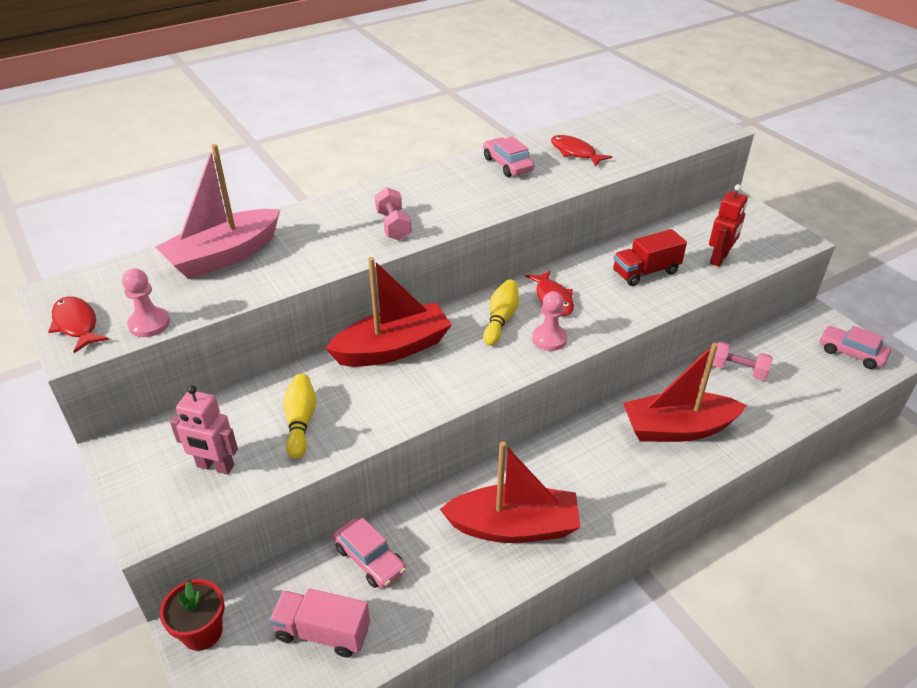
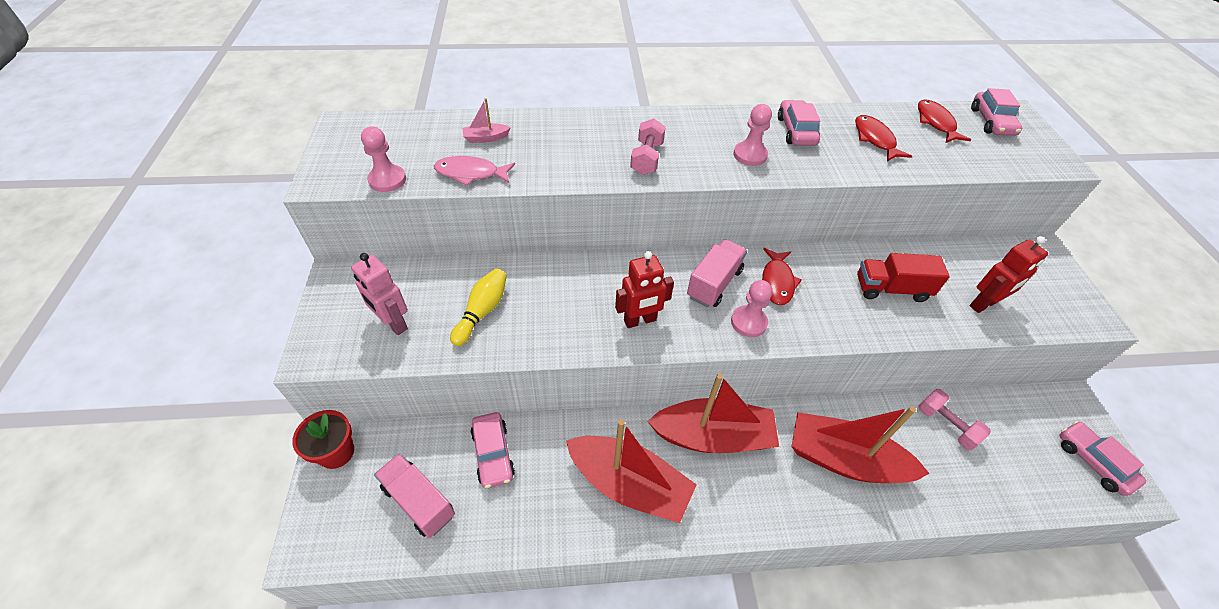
camera: 25 degrees right, 10 degrees up
red fish [48,296,109,353] -> red fish moved to [918,99,971,143]
pink boat [155,144,280,279] -> pink boat [462,98,511,143], size x0.40
red boat [325,257,452,367] -> red boat moved to [647,373,779,453]
yellow bowling pin [483,279,519,346] -> pink truck [687,239,747,307]
none -> pink fish [434,156,515,186]
none -> red robot [615,251,674,328]
none -> pink pawn [733,104,772,166]
none -> pink car [971,88,1022,136]

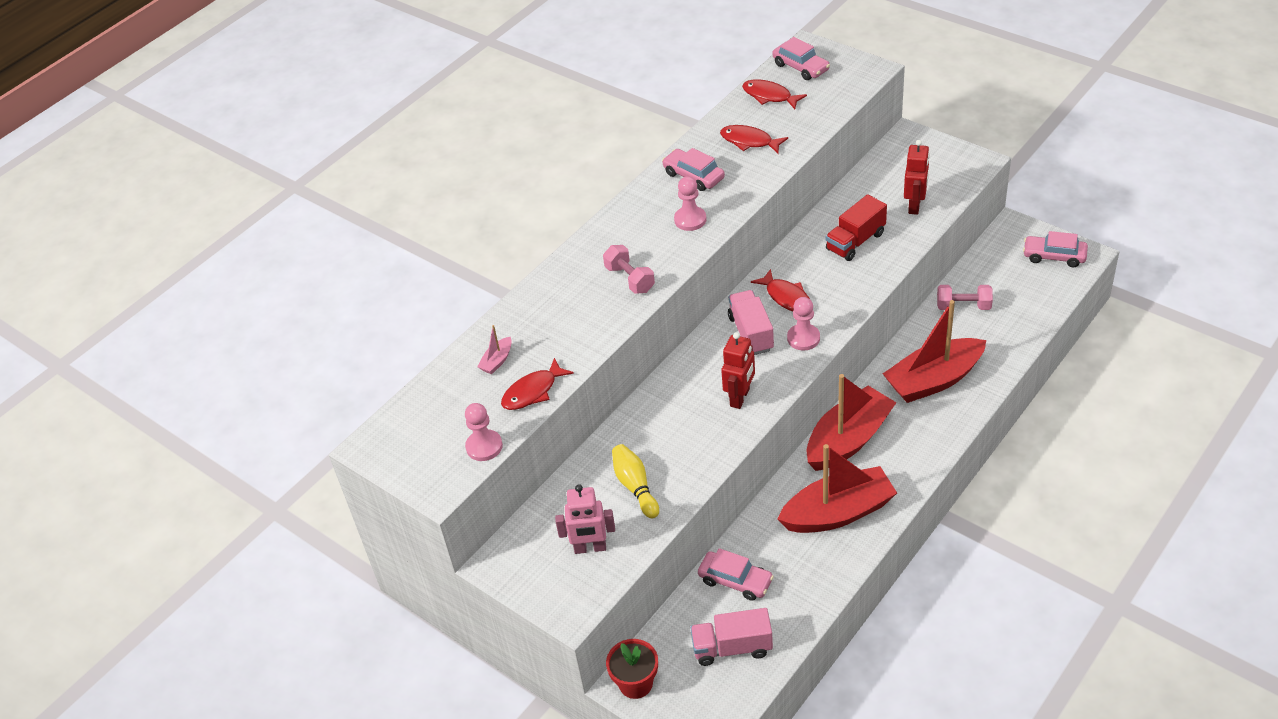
camera: 40 degrees left, 5 degrees down
pink fish [434,156,515,186] -> red fish [501,358,574,410]

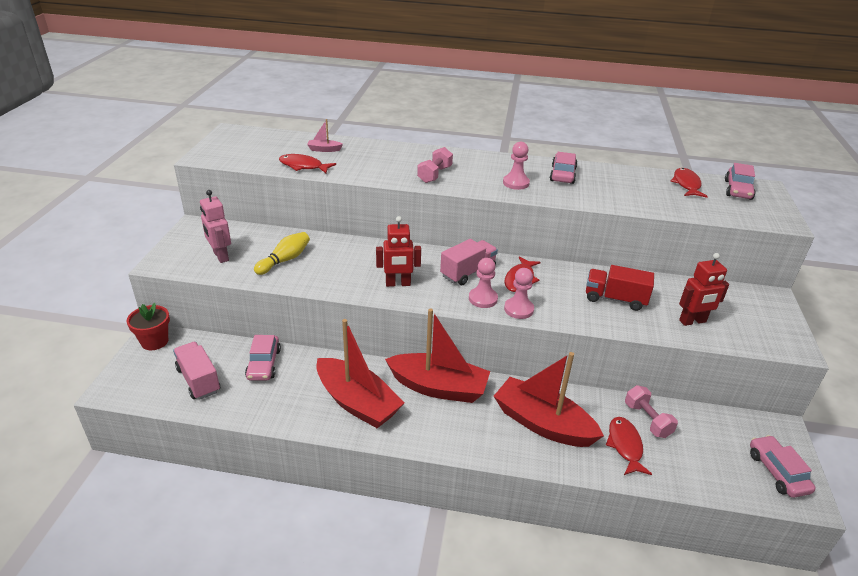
camera: 55 degrees right, 10 degrees down
pink pawn [465,403,503,461] -> pink pawn moved to [504,268,534,319]
red fish [720,125,788,153] -> red fish moved to [606,417,652,475]

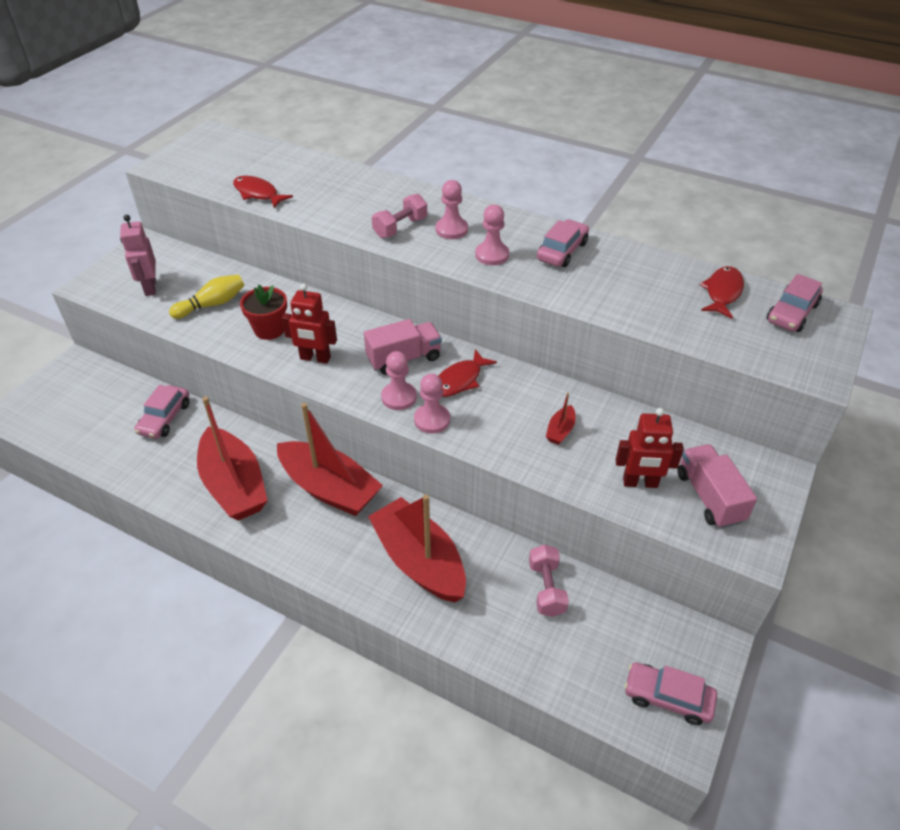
camera: 20 degrees right, 10 degrees up
red flower pot [127,303,170,350] -> red flower pot moved to [240,285,287,340]
pink truck [173,342,220,400] -> pink truck moved to [677,444,757,528]
pink boat [307,119,343,152] -> none
red truck [586,265,654,311] -> red boat [546,392,576,445]
red fish [606,417,652,475] -> none
pink car [750,435,816,498] -> pink car turned 75 degrees counterclockwise [624,662,717,725]
none -> pink pawn [436,180,468,239]

